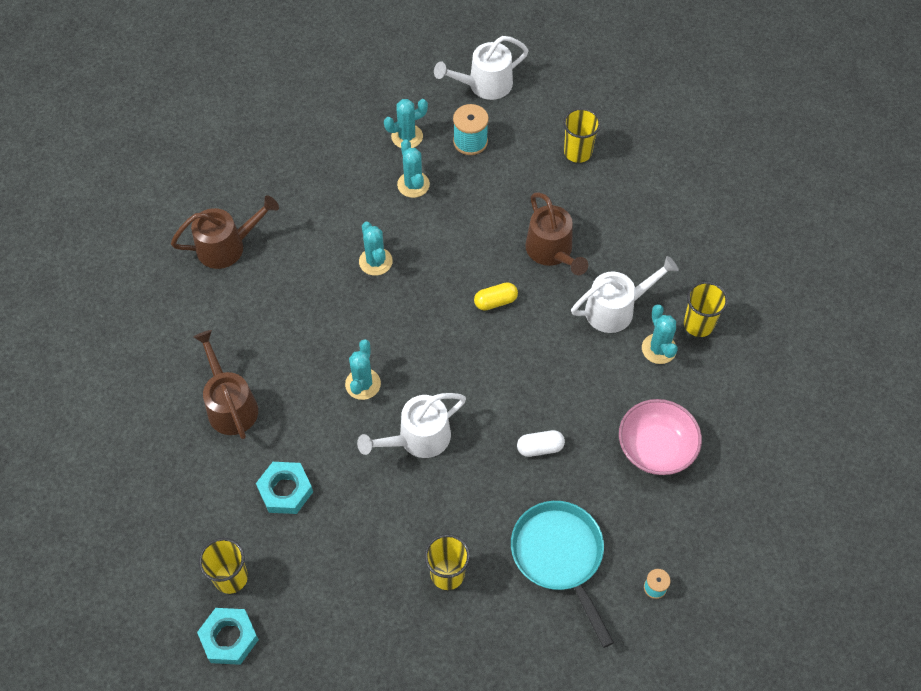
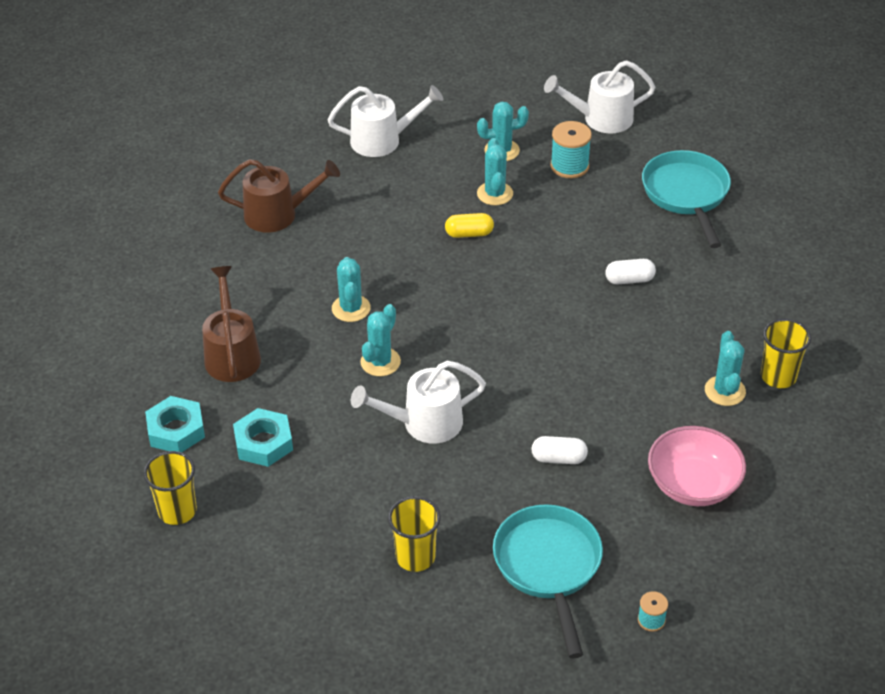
camera: 15 degrees right, 15 degrees down
turquoise nut [197,608,259,665] -> turquoise nut moved to [145,396,205,452]
turquoise cactus [359,222,393,276] -> turquoise cactus moved to [332,257,371,322]
yellow capsule [474,282,518,311] -> yellow capsule moved to [445,213,494,238]
brown watering can [525,193,588,275] -> white capsule [605,259,656,284]
yellow cup [563,108,601,163] -> turquoise pan [642,150,731,248]
white watering can [571,256,679,333] -> white watering can moved to [327,85,443,157]

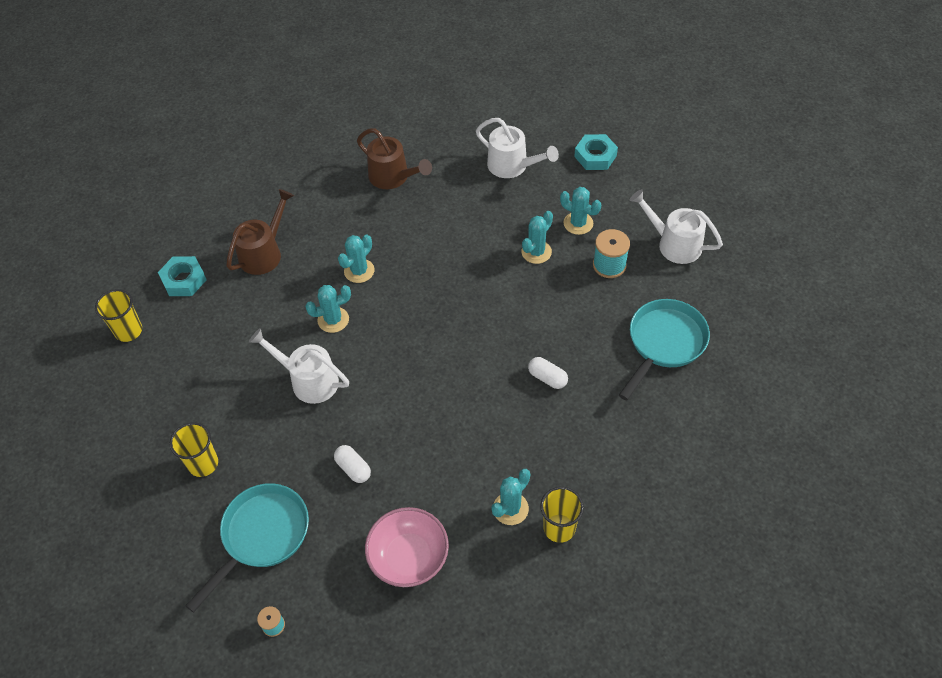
camera: 45 degrees right, 10 degrees up
turquoise nut [233,408,293,467] -> turquoise nut moved to [574,134,618,170]
yellow capsule [445,213,494,238] -> none

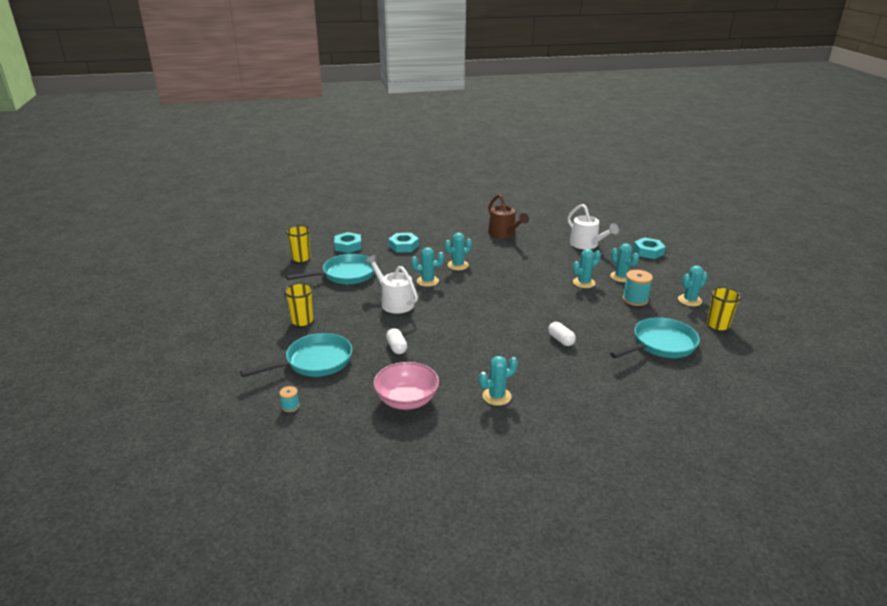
camera: 20 degrees right, 25 degrees down
brown watering can [226,189,294,275] -> turquoise nut [388,233,419,252]
yellow cup [540,487,584,543] -> yellow cup moved to [707,287,742,330]
white watering can [629,189,723,264] -> turquoise cactus [678,265,708,306]
none -> turquoise pan [286,254,376,284]

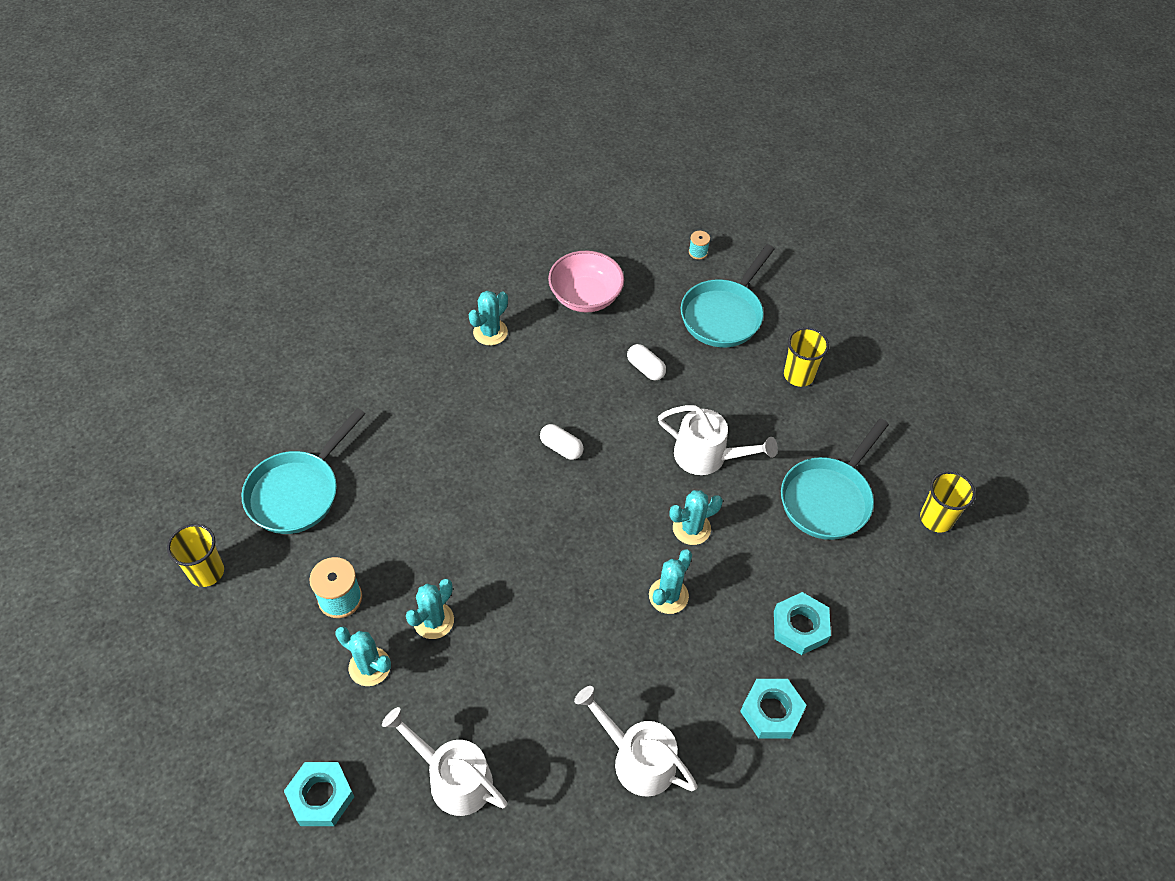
camera: 155 degrees right, 25 degrees up
turquoise nut [334,232,362,253] -> turquoise nut moved to [740,679,807,739]
brown watering can [488,194,529,238] -> white watering can [574,686,698,797]
white capsule [548,322,576,346] -> white capsule moved to [540,424,584,460]
turquoise cactus [678,265,708,306] -> none

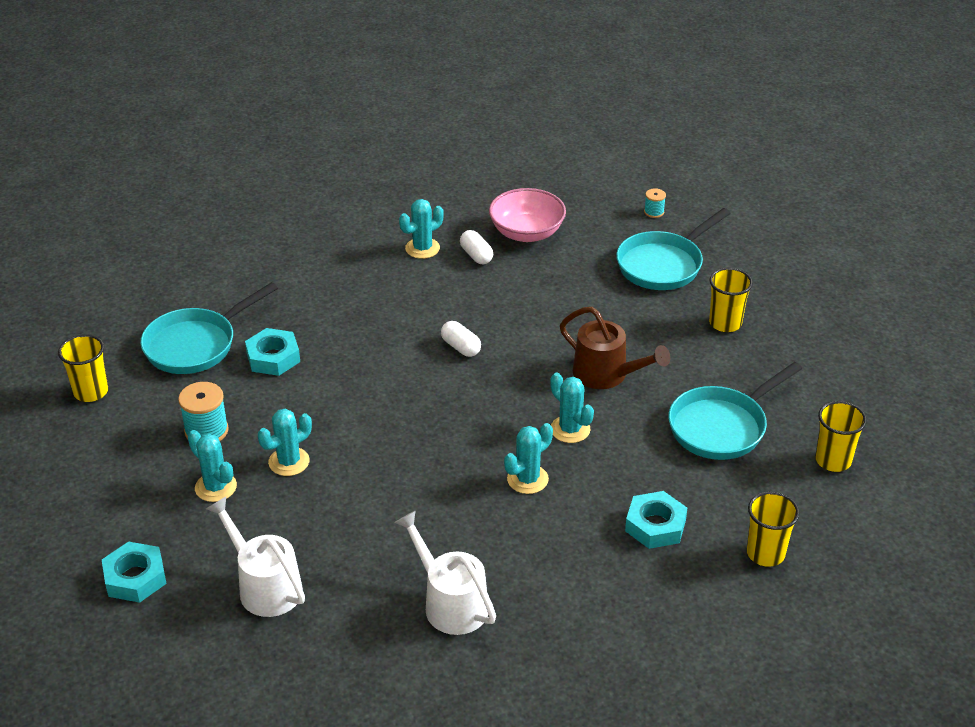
camera: 15 degrees right, 15 degrees down
white capsule [627,344,666,380] -> white capsule moved to [460,230,493,264]
white watering can [658,405,778,475] -> brown watering can [560,307,670,389]
turquoise cactus [669,490,723,545] -> turquoise cactus turned 60 degrees clockwise [550,373,594,443]
turquoise nut [740,679,807,739] -> turquoise nut moved to [245,328,300,376]
none -> yellow cup [747,492,800,567]

